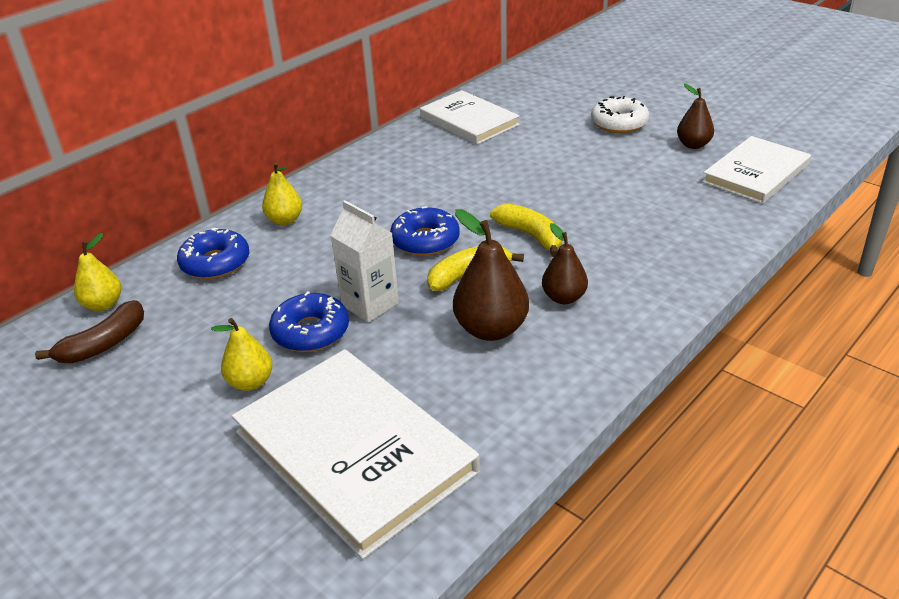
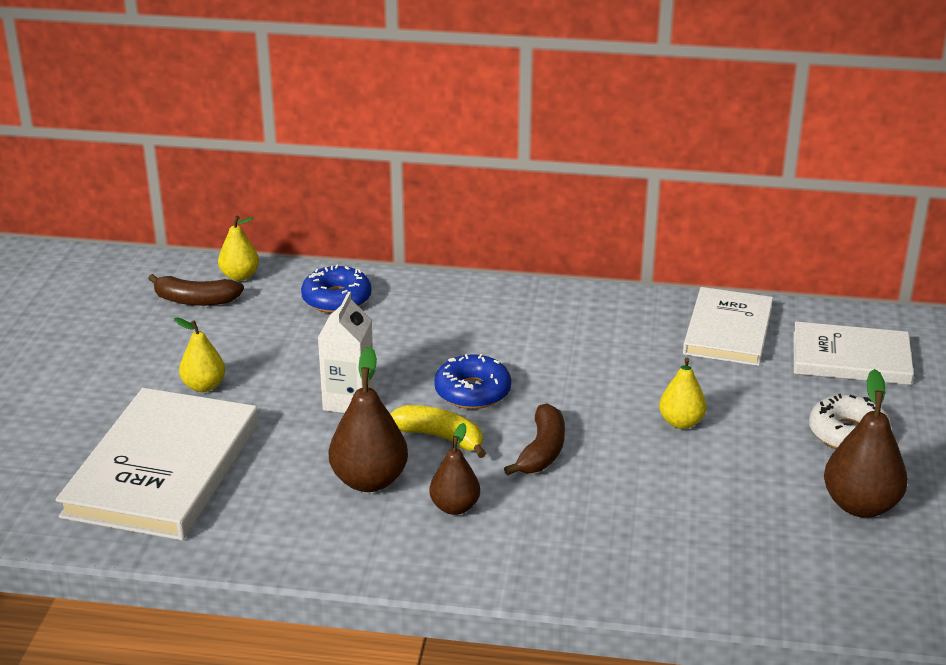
camera: 55 degrees right, 5 degrees down
yellow pear [262,162,302,225] -> yellow pear moved to [659,358,707,429]
blue donut [269,291,349,352] -> none
yellow banana [490,203,562,257] -> brown banana [504,404,565,476]
brown pear [677,84,714,149] -> brown pear [824,369,908,518], size x1.59
white book [702,136,811,204] -> white book moved to [793,321,914,385]

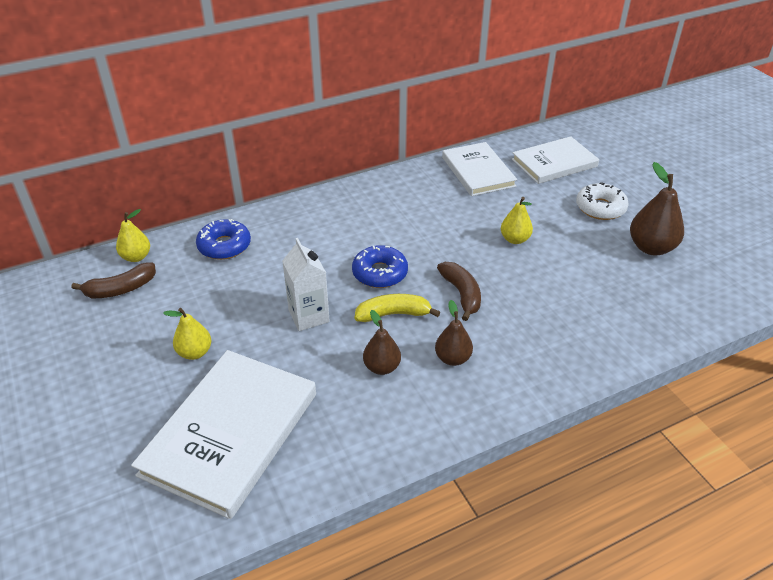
camera: 35 degrees left, 10 degrees up
white book [55,388,259,540] -> white book turned 45 degrees clockwise [131,350,316,519]
brown pear [329,346,408,492] -> brown pear [363,310,401,375], size x0.63

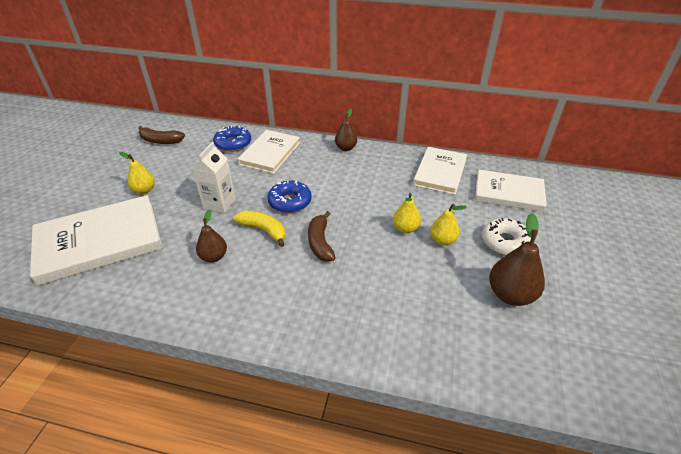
camera: 40 degrees right, 0 degrees up
yellow pear [116,209,150,262] -> yellow pear moved to [430,204,466,245]
brown pear [435,300,473,366] -> brown pear moved to [335,109,357,151]
brown banana [437,262,481,321] -> brown banana turned 150 degrees clockwise [308,211,336,262]
none -> white book [237,130,300,174]

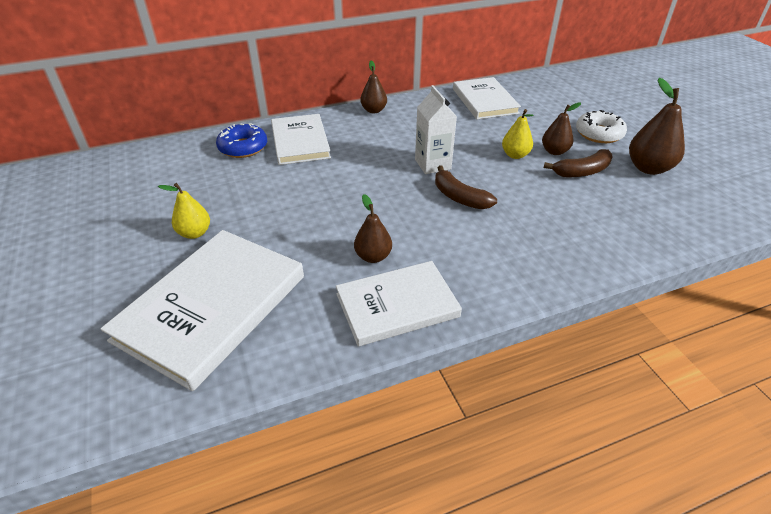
camera: 35 degrees left, 0 degrees up
brown banana [138,126,185,144] -> brown banana moved to [544,149,613,177]
white carton [192,142,236,213] -> white carton moved to [415,85,457,174]
yellow banana [233,210,285,247] -> none
blue donut [267,180,312,213] -> none
yellow pear [430,204,466,245] -> brown pear [542,102,581,155]
white book [475,170,547,212] -> white book moved to [336,261,462,346]

